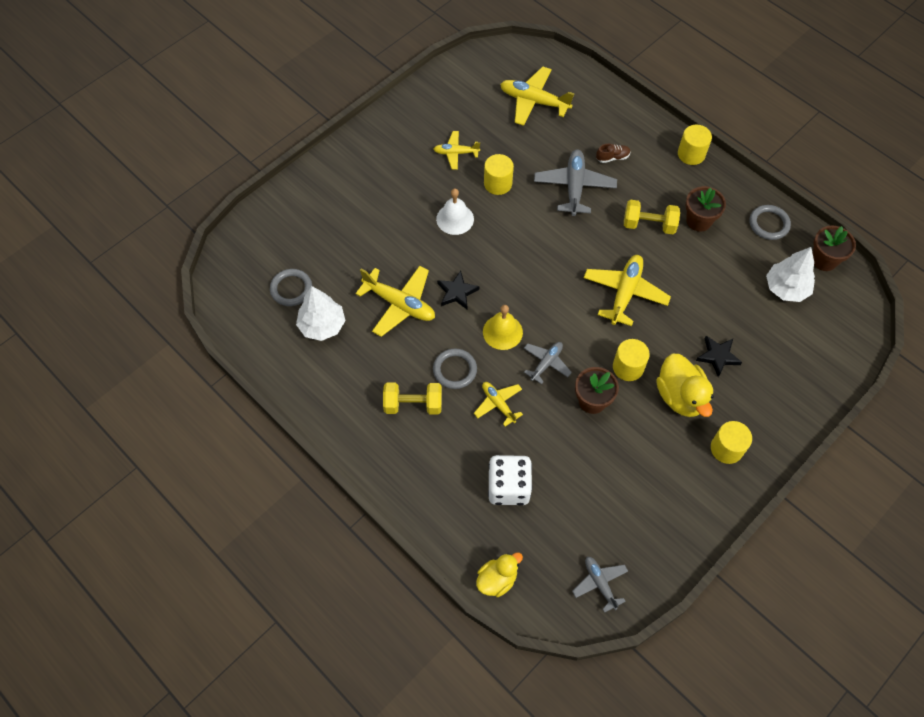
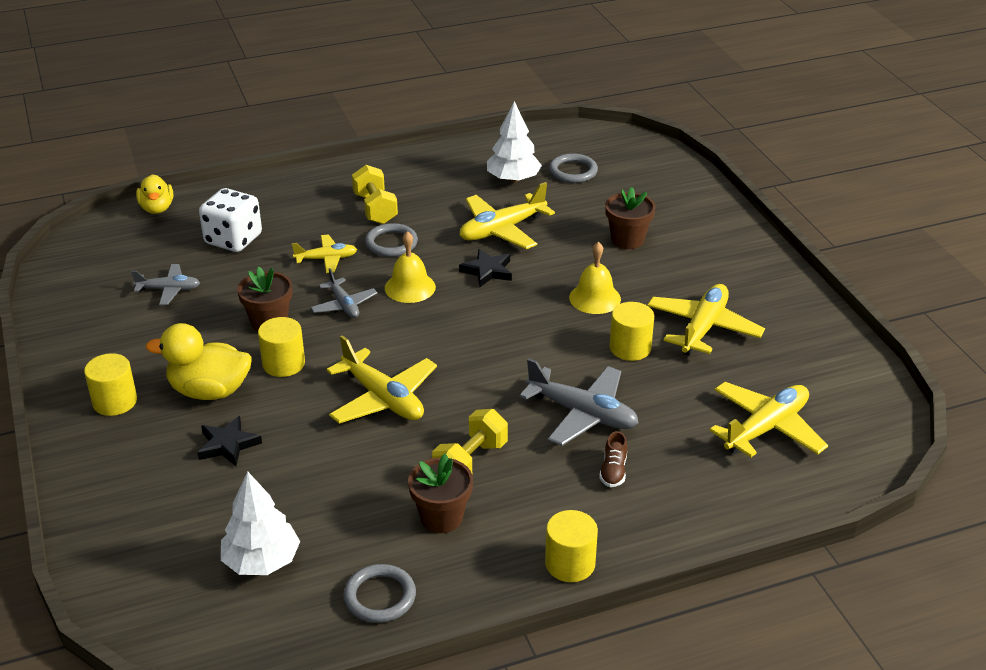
camera: 115 degrees right, 25 degrees down
yellow dumbbell [383,383,442,415] -> yellow dumbbell turned 45 degrees counterclockwise [352,165,398,224]
yellow plane [434,131,480,170] -> yellow plane [647,284,765,356], size x1.68
white bell [436,188,474,235] -> yellow bell [569,242,621,314]
grey plane [572,557,628,613] -> grey plane moved to [131,264,200,305]
brown flower pot [812,225,856,271] -> brown flower pot moved to [605,187,656,249]

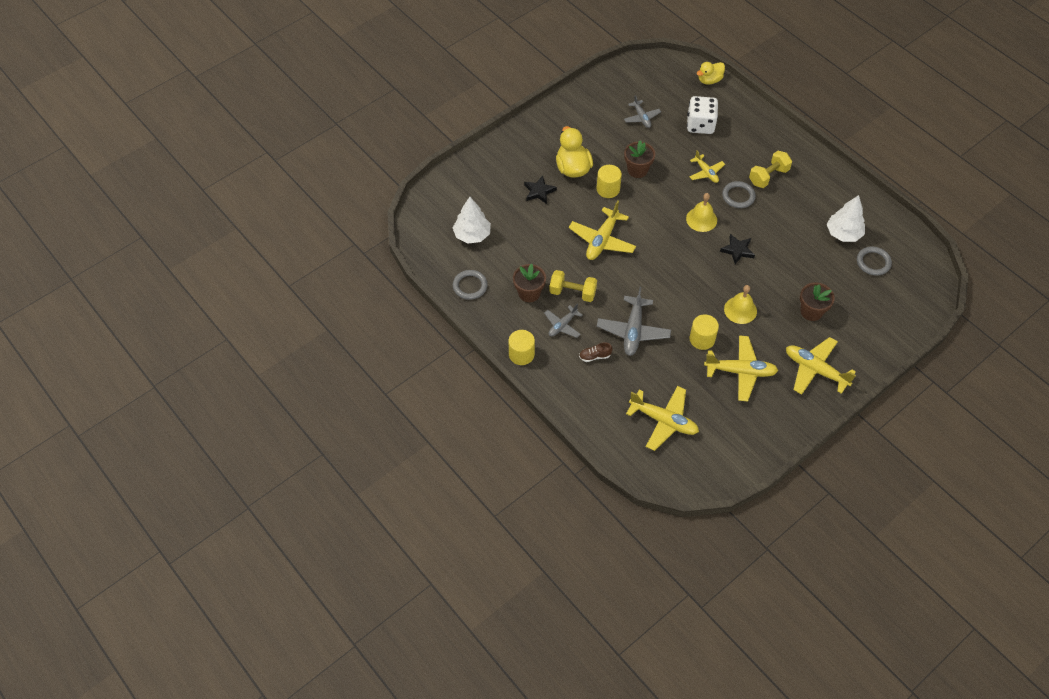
camera: 70 degrees right, 20 degrees up
yellow cylinder [84,353,137,416] -> none
grey plane [310,268,378,318] -> grey plane moved to [544,304,582,338]
yellow plane [460,182,555,249] -> yellow plane moved to [786,337,856,395]

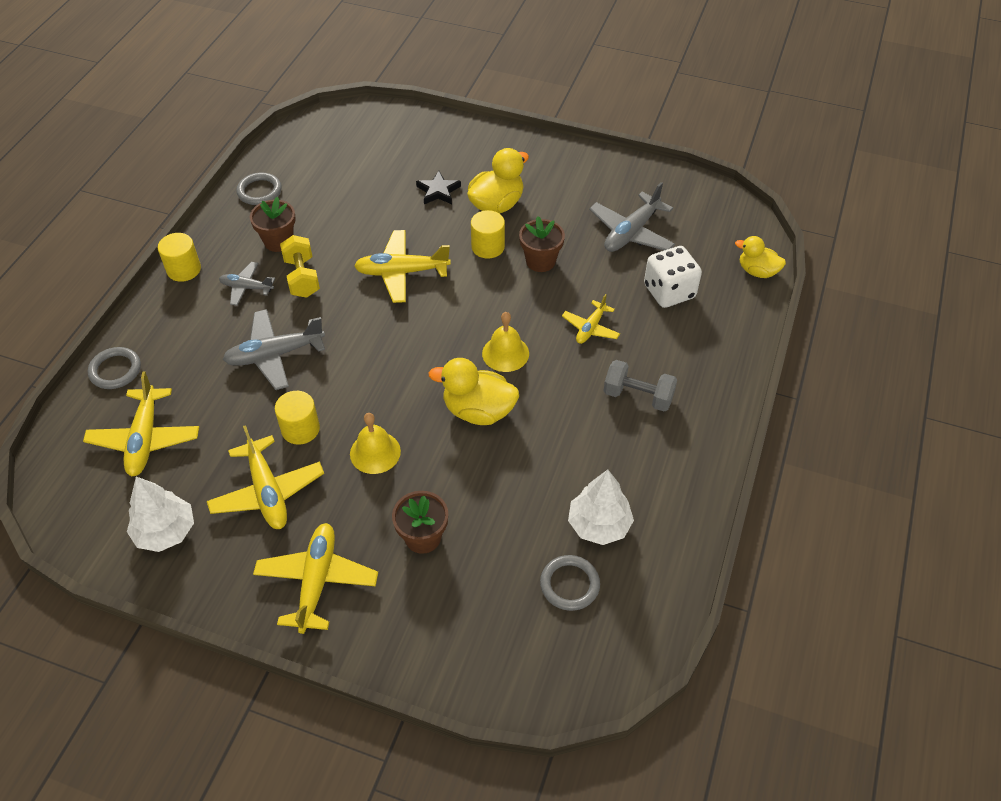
camera: 60 degrees right, 5 degrees down
white tree [453,197,491,244] -> white tree moved to [127,477,194,552]
brown shoe [579,342,612,362] -> none
grey plane [624,95,661,128] -> grey plane [589,182,675,252], size x1.68
black star [720,234,755,264] -> yellow duck [428,358,519,425]
grey ring [722,181,756,208] -> grey ring moved to [88,347,141,389]
yellow dumbbell [749,151,792,188] -> grey dumbbell [603,360,677,412]

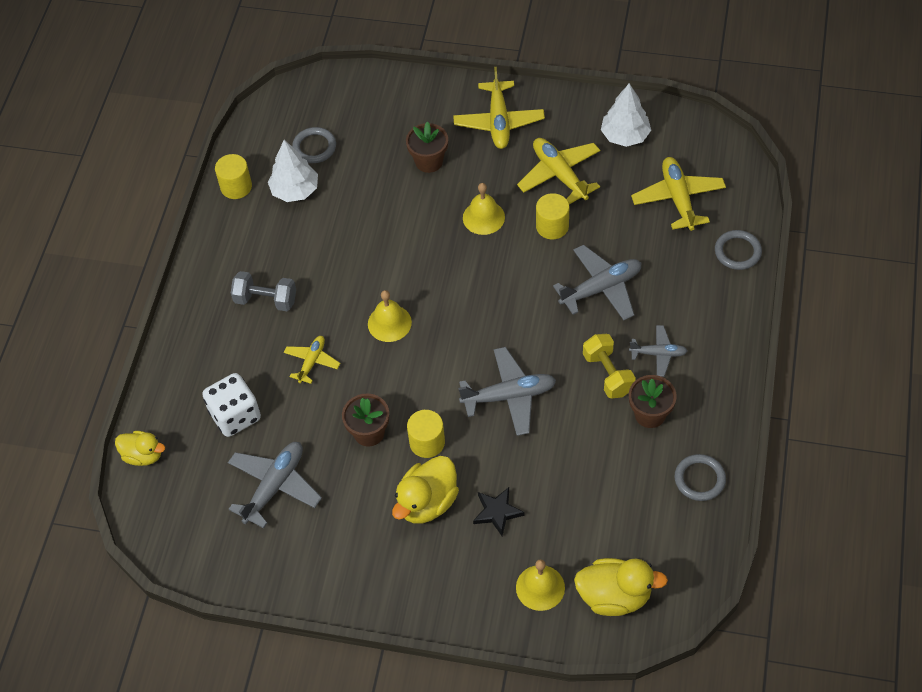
camera: 175 degrees right, 5 degrees up
yellow cylinder [158,233,201,282] -> yellow cylinder moved to [215,154,252,199]
yellow plane [354,230,451,303] -> grey plane [458,347,556,436]
yellow duck [428,358,519,425] -> yellow duck moved to [574,558,668,616]
none -> yellow bell [516,559,565,611]

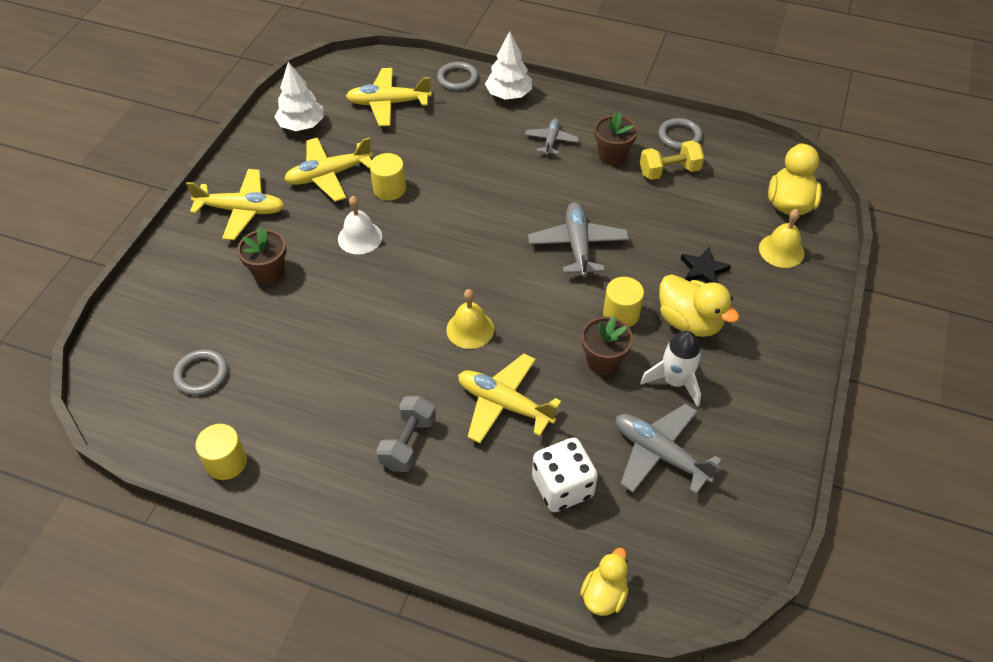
camera: 85 degrees left, 5 degrees down
white tree [268,140,318,202] -> white tree moved to [485,31,532,99]
yellow plane [283,336,341,384] -> yellow plane [458,354,562,443], size x1.68
yellow bell [463,183,505,235] -> white bell [338,196,382,254]
grey plane [553,245,641,320] -> none
yellow dumbbell [583,334,636,398] -> yellow dumbbell moved to [640,141,704,180]
none -> white rocket [640,331,702,407]

